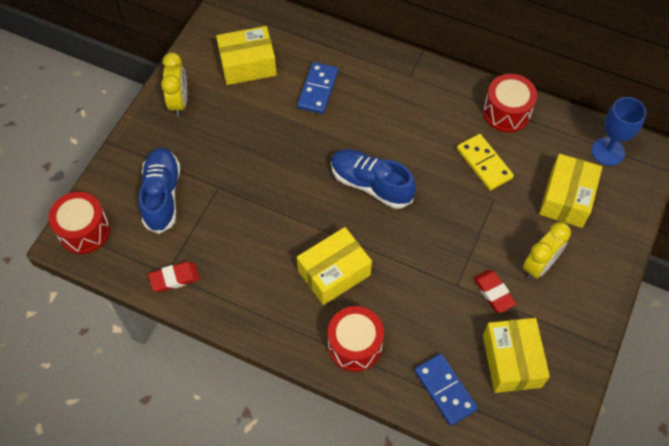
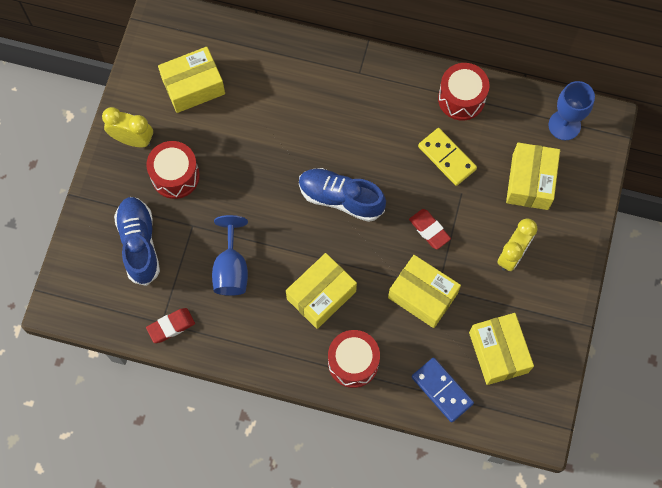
camera: 10 degrees left, 10 degrees up
red drum [49,192,110,254] -> red drum moved to [146,141,200,199]
yellow clock [161,53,187,117] -> yellow clock turned 60 degrees counterclockwise [102,107,153,147]
blue domino [297,62,338,114] -> none
red eraser [473,270,516,313] -> red eraser moved to [409,209,451,249]
none -> blue goblet [212,215,248,296]
none -> yellow box [388,255,461,328]

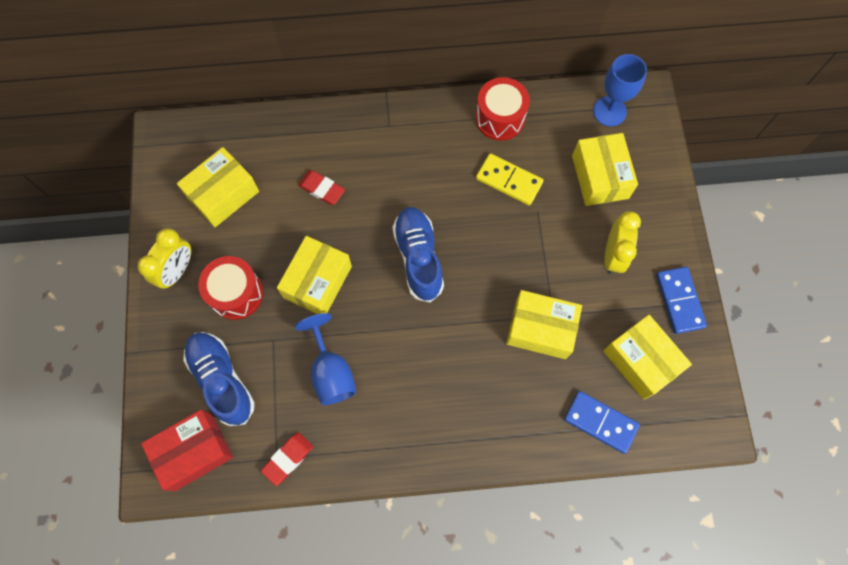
camera: 20 degrees left, 0 degrees up
yellow clock [102,107,153,147] -> yellow clock turned 120 degrees clockwise [138,228,191,289]
yellow box [286,253,357,329] -> yellow box moved to [277,236,352,314]
blue shoe [299,168,386,222] -> blue shoe turned 75 degrees clockwise [392,207,444,303]
red drum [328,330,380,388] -> none
red eraser [409,209,451,249] -> red eraser moved to [298,170,345,205]
none -> red box [141,410,233,491]
none -> blue domino [656,267,707,334]

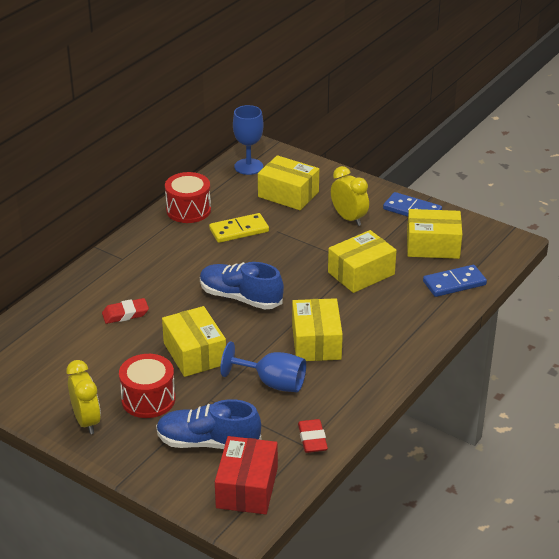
camera: 50 degrees left, 35 degrees down
yellow box [177,147,259,227] -> yellow box moved to [292,298,343,361]

